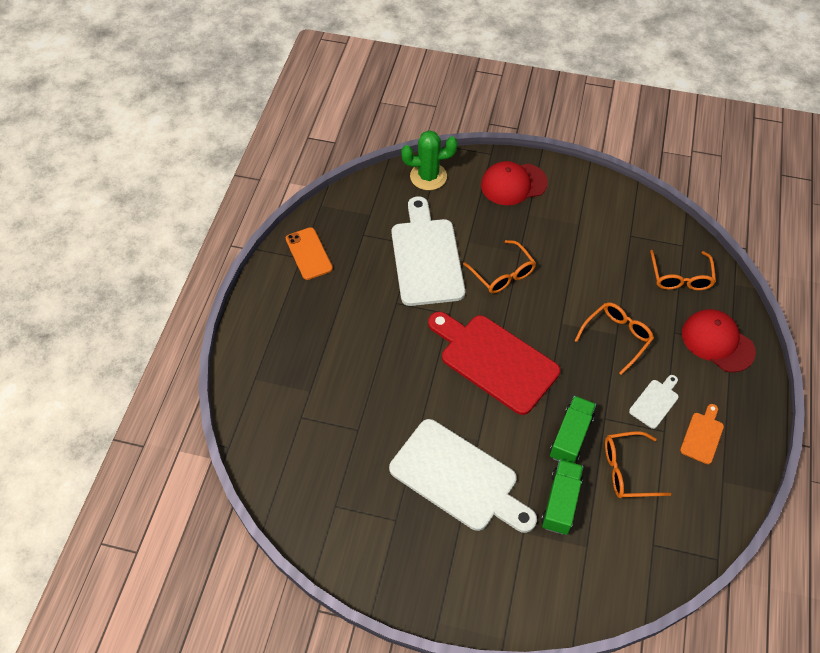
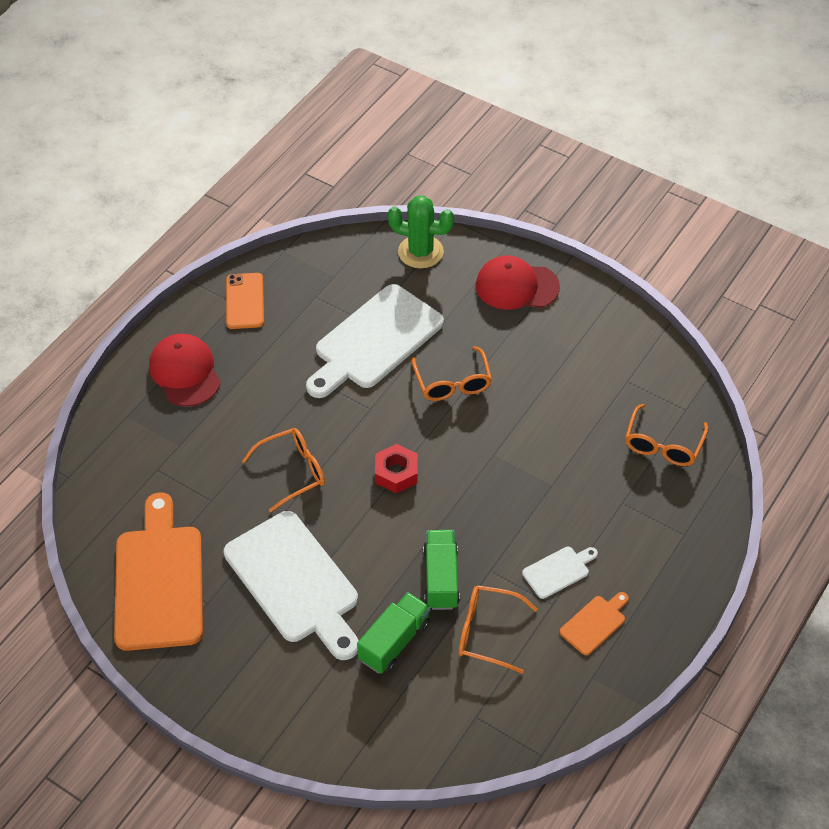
camera: 20 degrees right, 5 degrees down
white cutting board [391,196,465,306] -> white cutting board turned 150 degrees counterclockwise [306,284,444,398]
red cutting board [428,312,560,415] -> red nut [375,444,418,493]
green truck [550,396,596,463] -> green truck turned 45 degrees counterclockwise [423,530,460,610]
orange glasses [574,302,654,375] -> orange glasses moved to [242,428,325,512]
red cap [682,309,756,372] -> red cap moved to [149,334,221,406]
none -> orange cutting board [114,492,203,651]

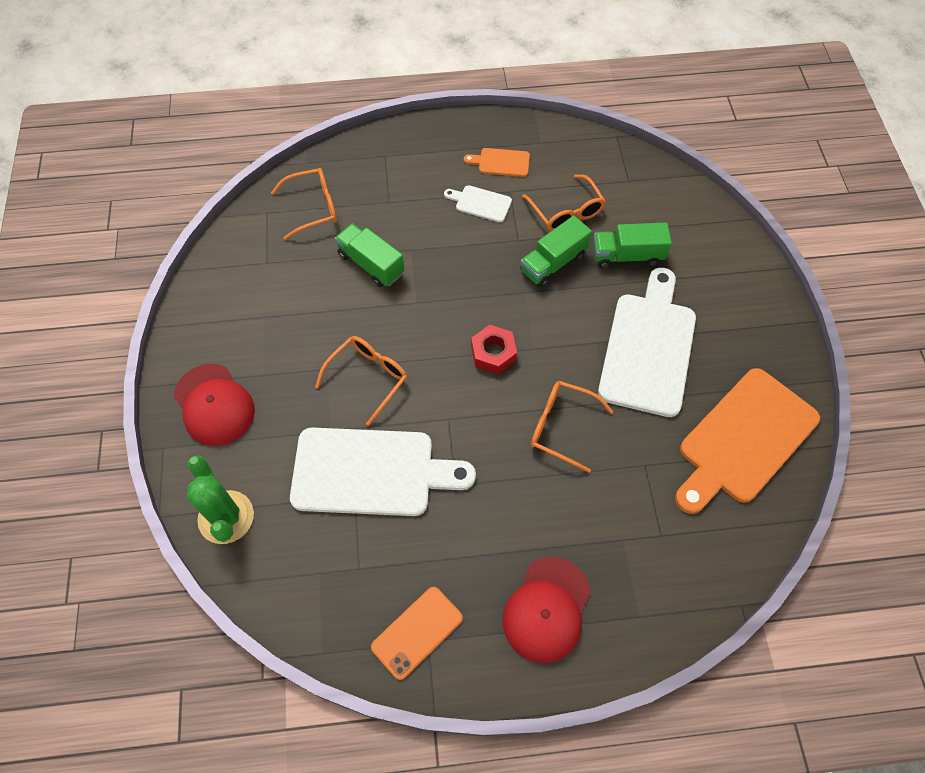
camera: 130 degrees left, 10 degrees up
none -> green truck [335,223,404,287]

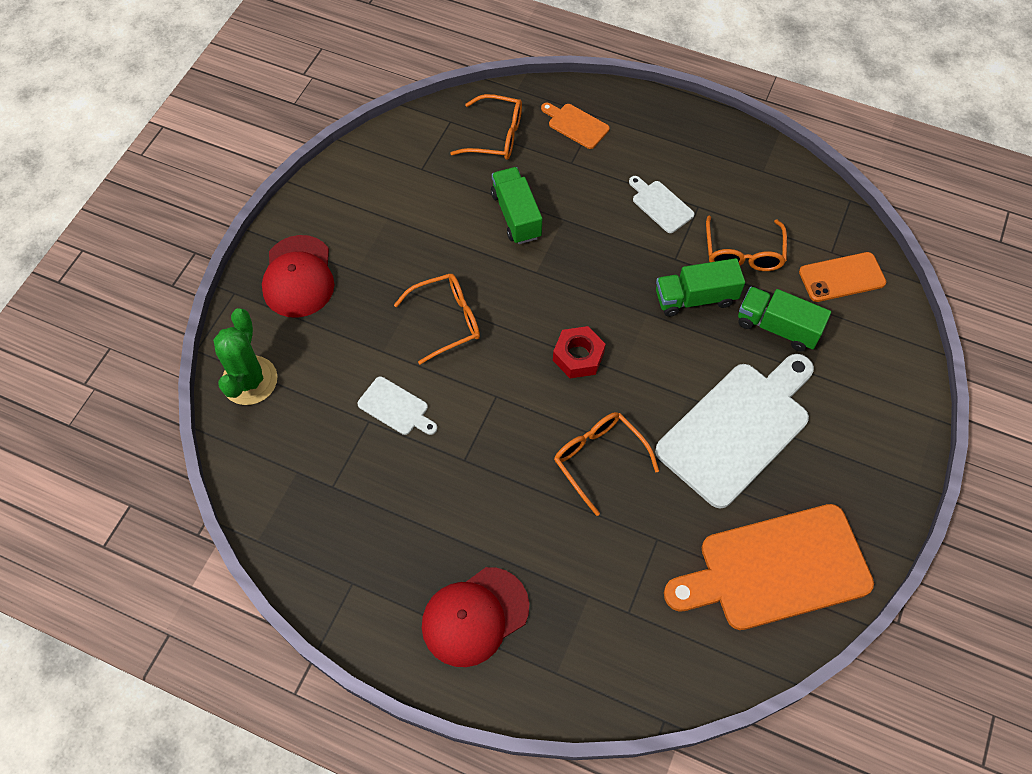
camera: 30 degrees right, 0 degrees up
white cutting board [290,427,476,516] -> white cutting board [357,376,437,435], size x0.45
orange phone [371,587,463,680] -> orange phone moved to [799,252,886,302]
orange cutting board [464,148,530,177] -> orange cutting board moved to [541,103,609,149]

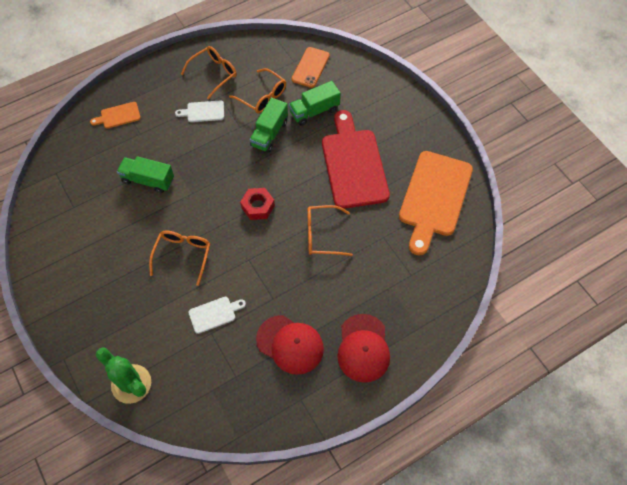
camera: 55 degrees left, 0 degrees up
red cap [262,235,334,318] -> red cap moved to [256,315,324,375]
orange glasses [450,94,522,160] -> orange glasses moved to [181,46,237,99]
white cutting board [655,354,814,509] -> red cutting board [322,110,390,209]

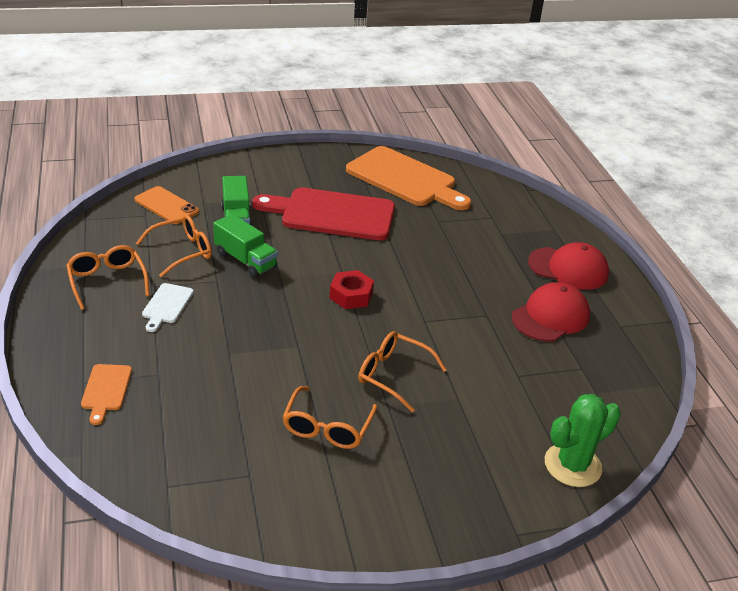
camera: 75 degrees left, 25 degrees down
green truck [117,156,174,193] -> none
white cutting board [188,297,246,334] -> none
orange glasses [307,205,353,256] -> orange glasses moved to [283,386,377,449]

